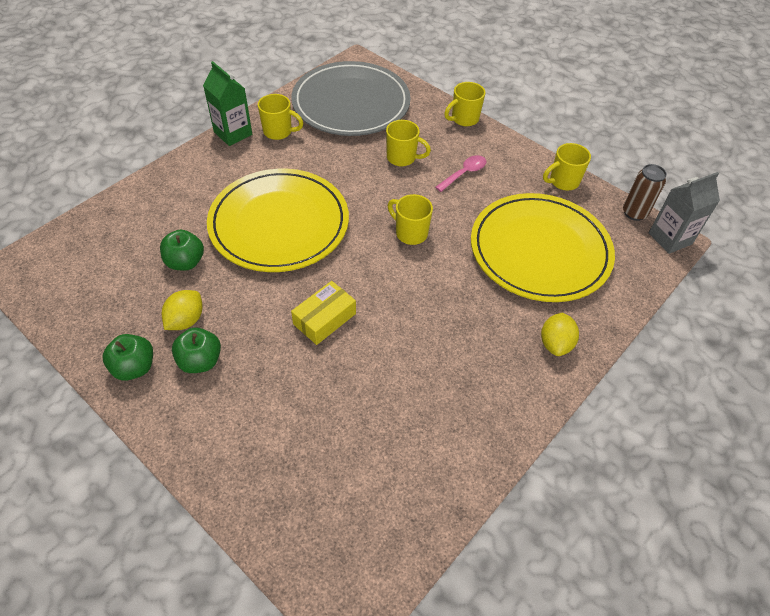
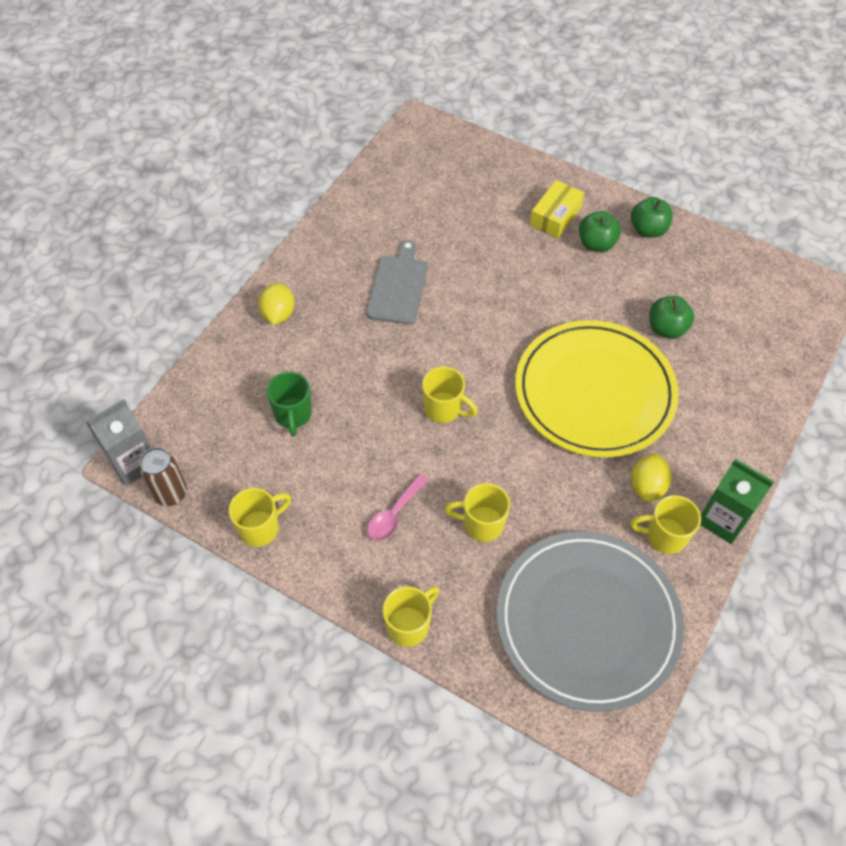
camera: 170 degrees right, 5 degrees up
yellow lemon [162,290,202,330] -> yellow lemon moved to [631,453,672,502]
yellow box [291,281,356,345] -> yellow box moved to [530,180,584,238]
yellow plate [471,193,615,302] -> green mug [266,372,312,437]
none -> grey cutting board [366,240,428,325]

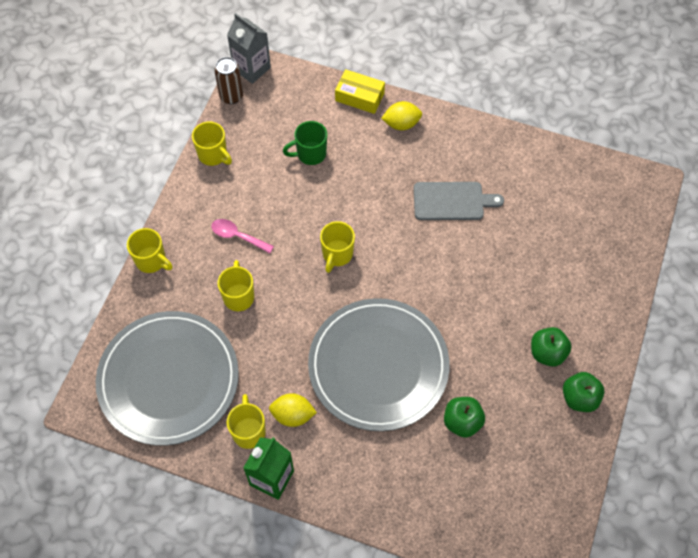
camera: 80 degrees right, 5 degrees up
yellow plate [515,320,679,458] -> grey plate [308,298,450,431]
yellow box [530,180,584,238] -> yellow box moved to [335,69,385,114]

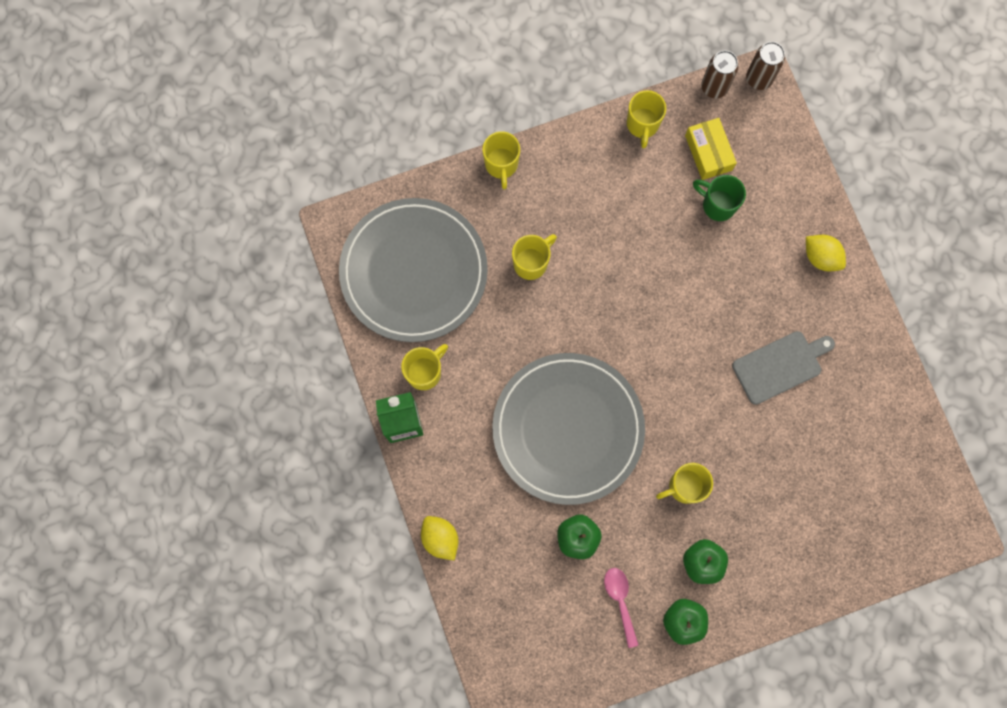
camera: 50 degrees right, 15 degrees up
pink spoon [211,219,274,253] -> pink spoon moved to [604,568,638,648]
grey carton [227,13,271,84] -> brown can [746,42,785,90]
yellow lemon [269,393,317,427] -> yellow lemon moved to [421,516,459,561]
yellow mug [320,221,355,273] -> yellow mug moved to [656,463,713,504]
yellow box [335,69,385,114] -> yellow box moved to [685,118,737,180]
grey cutting board [414,182,504,220] -> grey cutting board turned 75 degrees counterclockwise [732,331,835,405]

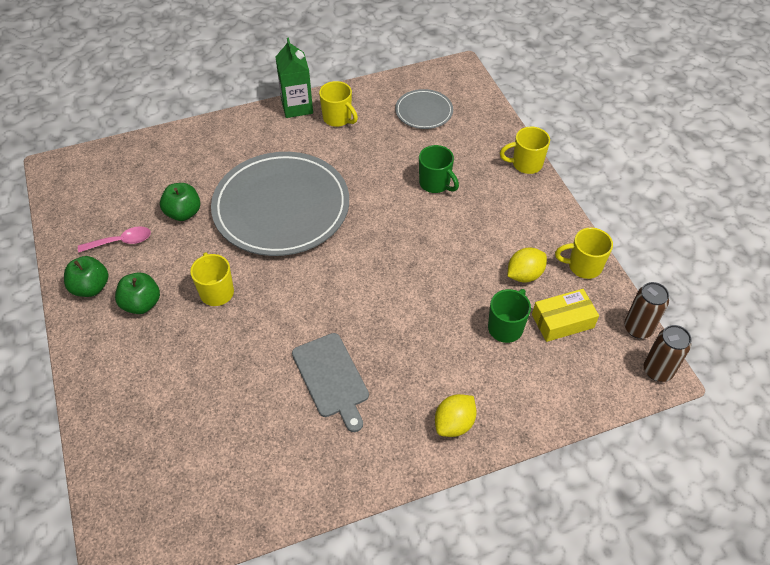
camera: 90 degrees right, 25 degrees down
grey plate [339,198,488,342] -> grey plate [395,89,453,129], size x0.47
yellow lemon [421,516,459,561] -> yellow lemon moved to [507,247,547,283]
yellow mug [512,234,557,280] -> green mug [419,145,459,193]

